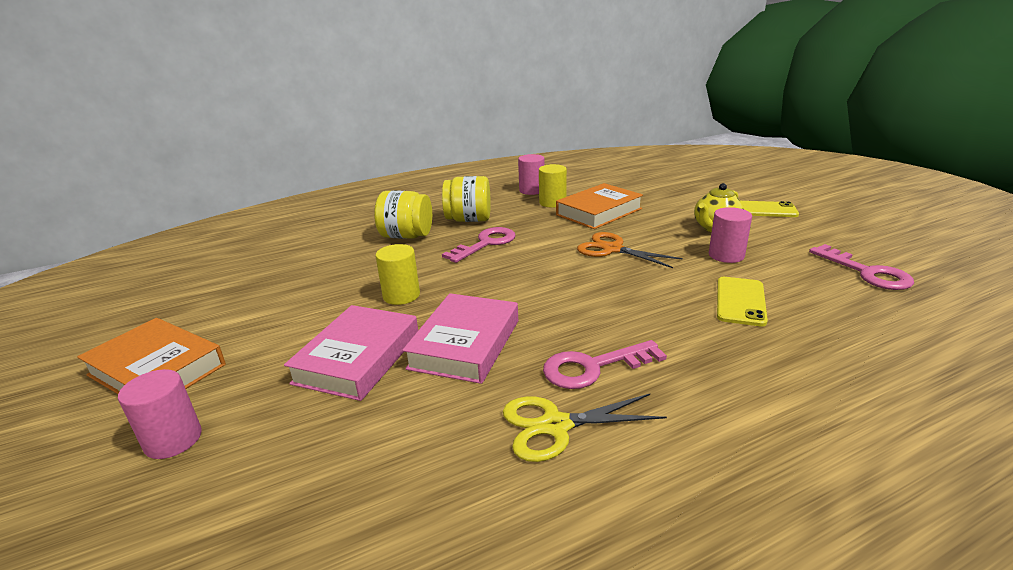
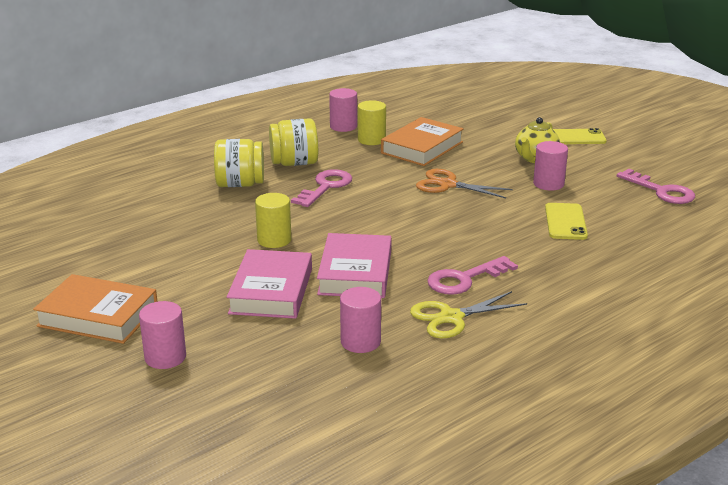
camera: 15 degrees left, 0 degrees up
none -> pink cylinder [340,287,381,353]

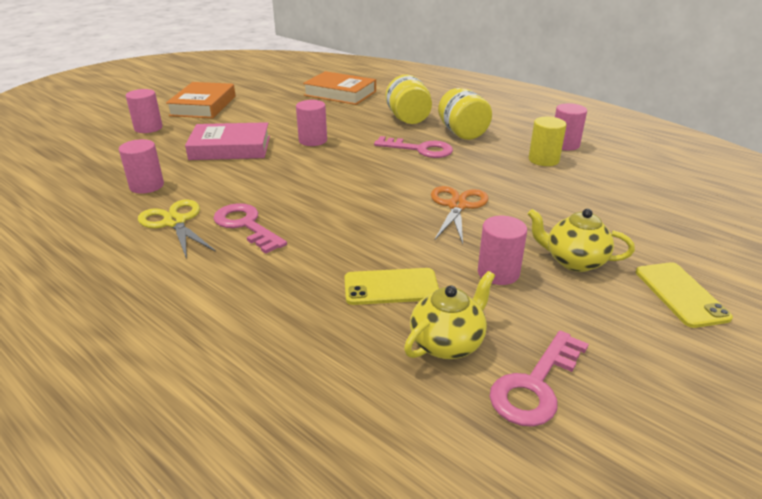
camera: 80 degrees right, 5 degrees up
yellow cylinder [255,193,291,248] -> pink cylinder [296,100,327,146]
pink book [317,233,391,298] -> none
orange book [381,117,464,166] -> orange book moved to [303,71,376,105]
none -> yellow teapot [404,271,495,359]

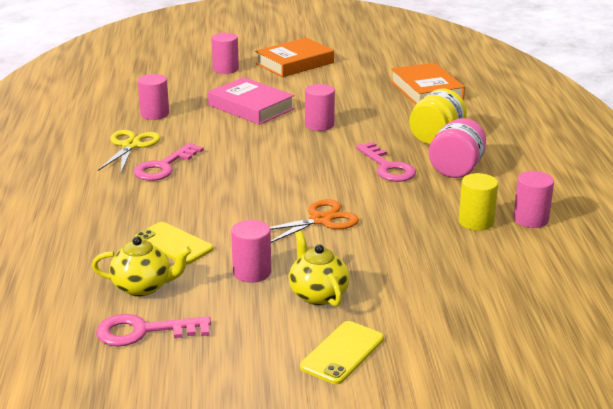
camera: 45 degrees right, 5 degrees down
pink key [213,203,287,254] -> pink key turned 150 degrees counterclockwise [133,143,204,181]
yellow jar [438,88,492,140] -> pink jar [429,118,486,178]

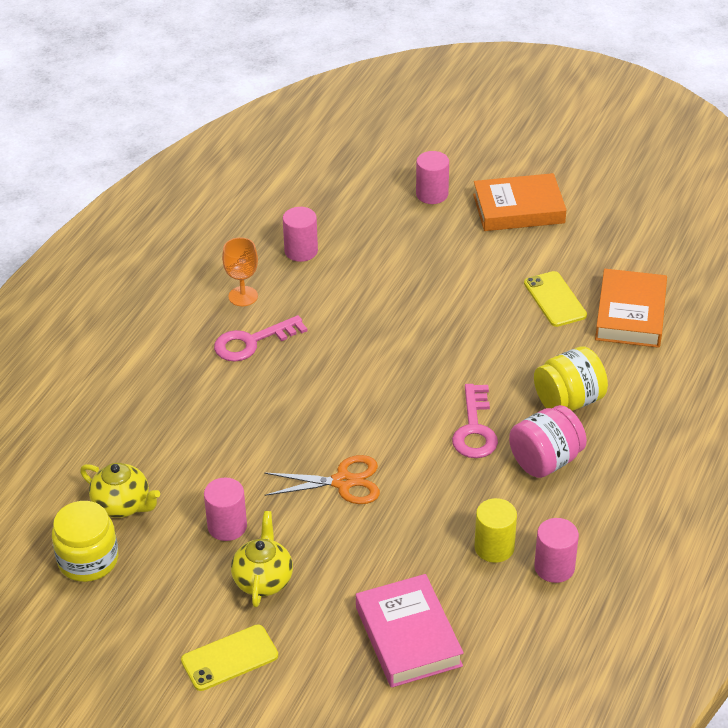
camera: 30 degrees right, 15 degrees up
pink key [96,314,211,346] -> yellow jar [52,501,118,582]
yellow scissors [98,130,161,173] -> orange goblet [222,237,258,306]
yellow phone [134,222,213,265] -> yellow phone moved to [524,271,587,327]
pink book [208,77,295,125] -> pink book moved to [356,574,464,688]
pink cylinder [305,84,335,131] -> none

